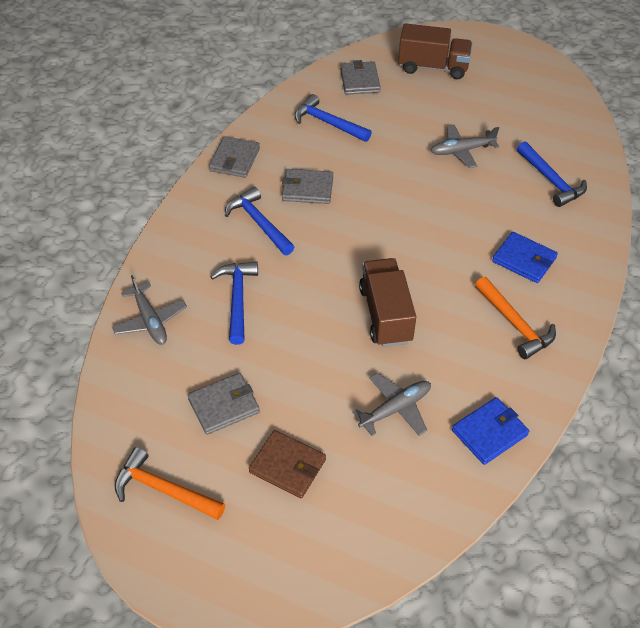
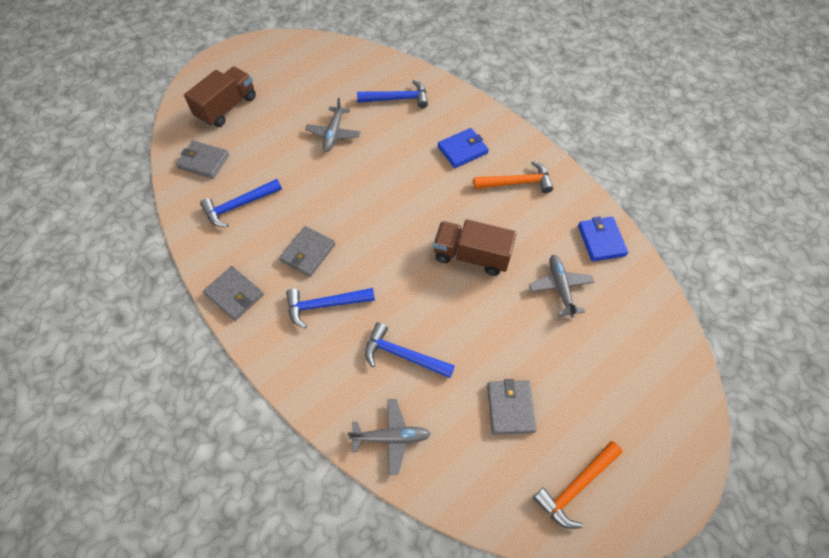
camera: 65 degrees left, 10 degrees up
brown wallet [249,430,326,498] -> none

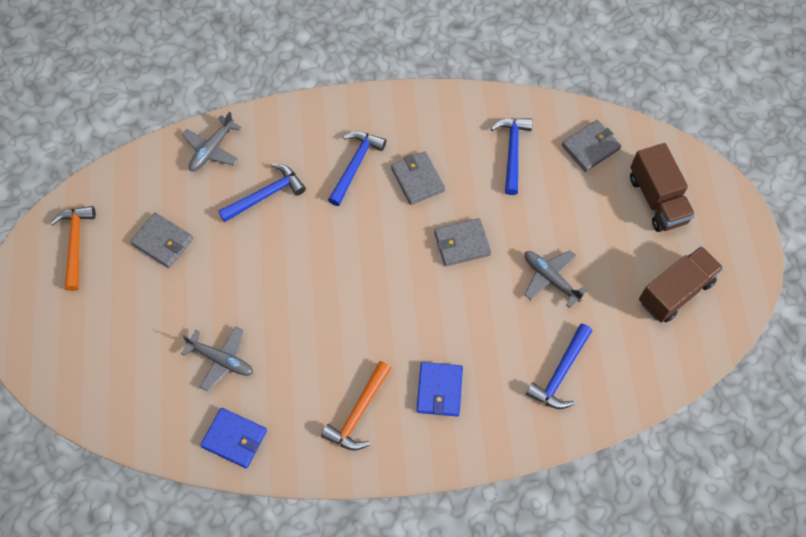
camera: 125 degrees right, 5 degrees up
grey wallet [203,266,264,321] -> grey wallet moved to [434,218,491,266]
brown truck [433,219,517,276] -> brown truck moved to [639,246,724,323]

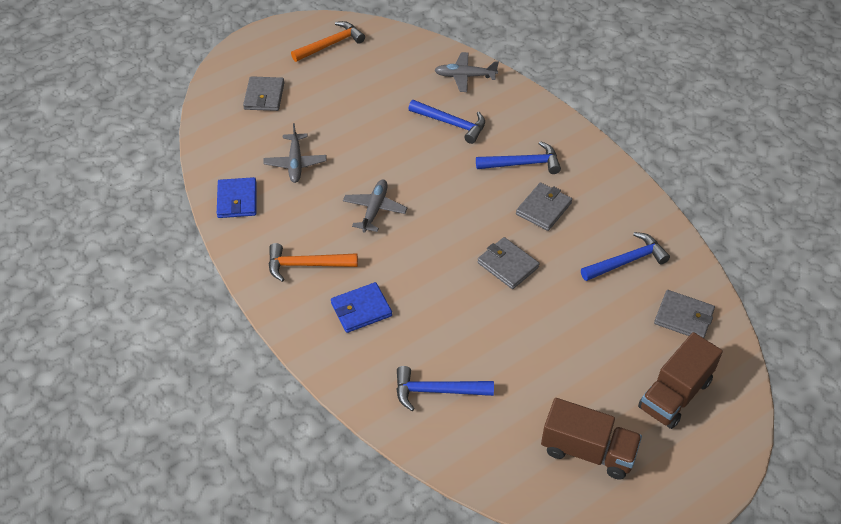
camera: 60 degrees right, 15 degrees down
grey wallet [130,213,193,268] -> grey wallet moved to [243,76,285,111]
grey plane [524,250,588,308] -> grey plane moved to [343,179,407,233]

